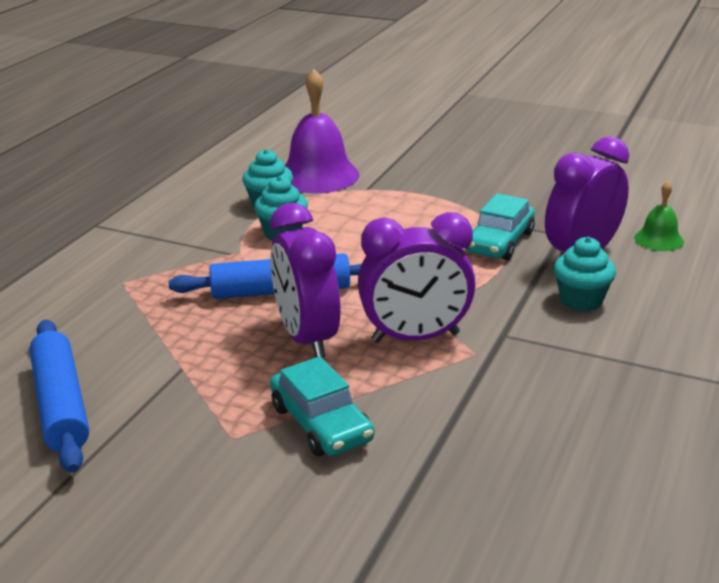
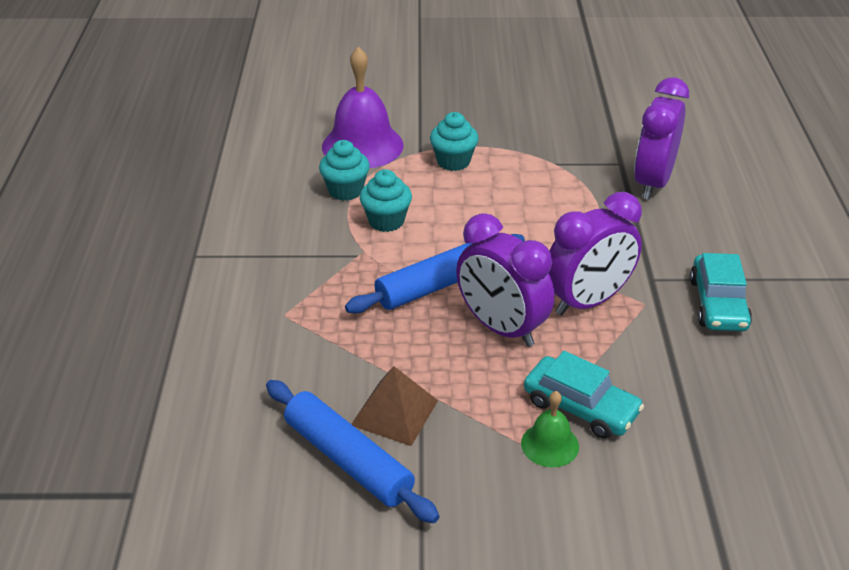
camera: 25 degrees left, 10 degrees up
turquoise car [466,193,535,260] -> turquoise car moved to [690,253,752,331]
turquoise cupcake [554,237,616,311] -> turquoise cupcake moved to [430,112,479,171]
green bell [634,181,684,251] -> green bell moved to [521,391,579,467]
none -> brown pyramid [351,366,438,446]

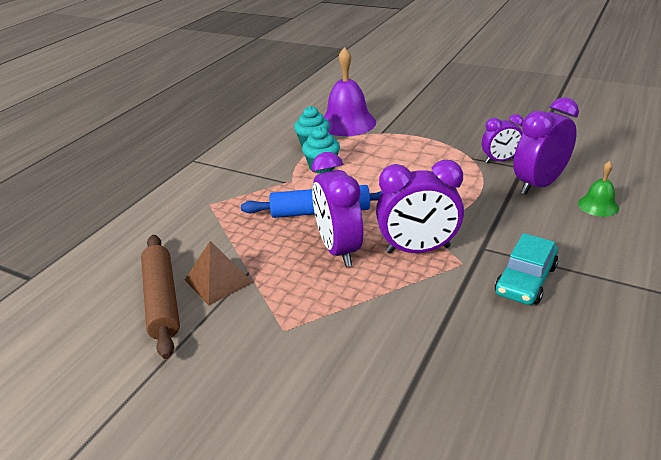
camera: 30 degrees right, 5 degrees down
blue rolling pin [266,380,439,523] -> brown rolling pin [141,235,180,359]
turquoise cupcake [430,112,479,171] -> none
green bell [521,391,579,467] -> green bell moved to [578,161,619,217]
turquoise car [524,351,644,438] -> none
none -> purple clock [482,114,523,163]

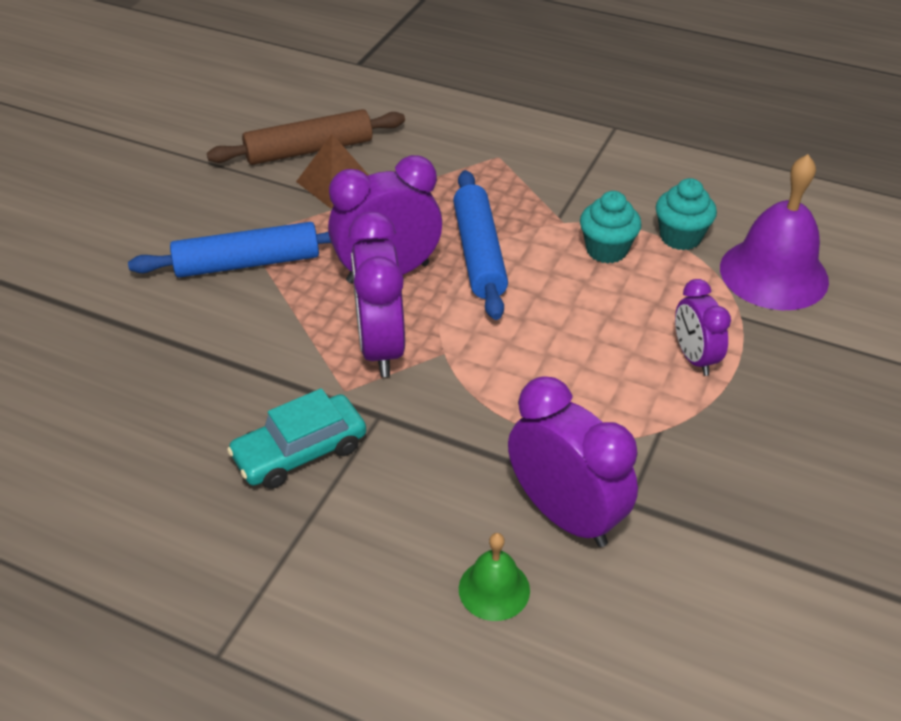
camera: 85 degrees right, 10 degrees up
purple clock [482,114,523,163] -> purple clock moved to [675,279,731,376]
turquoise car [495,233,558,305] -> turquoise car turned 60 degrees counterclockwise [227,388,366,489]
none -> blue rolling pin [128,222,331,278]

